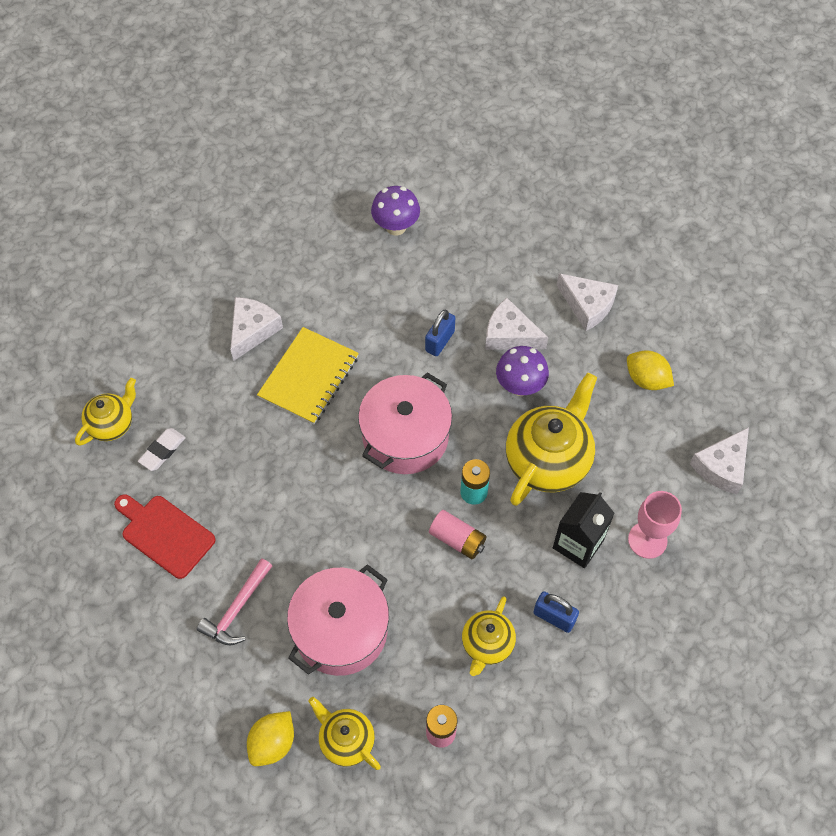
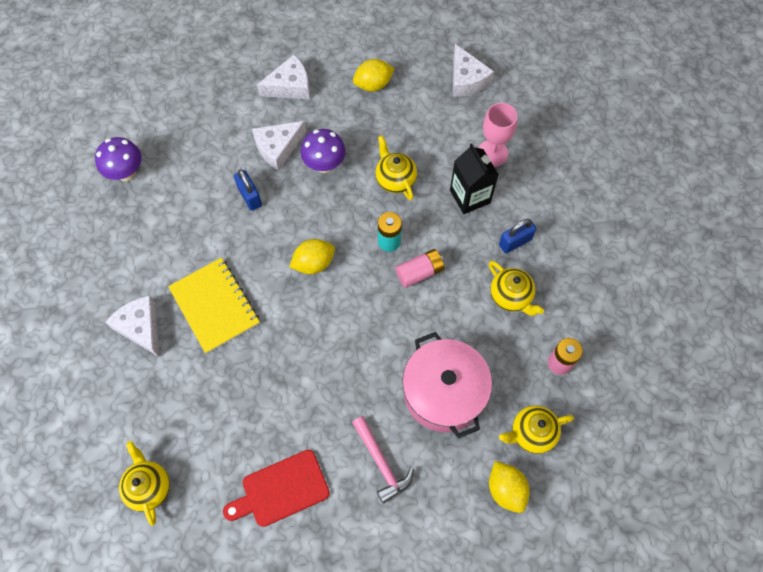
camera: 60 degrees left, 5 degrees up
white eraser [138,428,186,471] -> none
pink pot [358,372,452,474] -> yellow lemon [289,239,335,274]
yellow teapot [506,373,597,506] -> yellow teapot [375,135,417,200], size x0.57

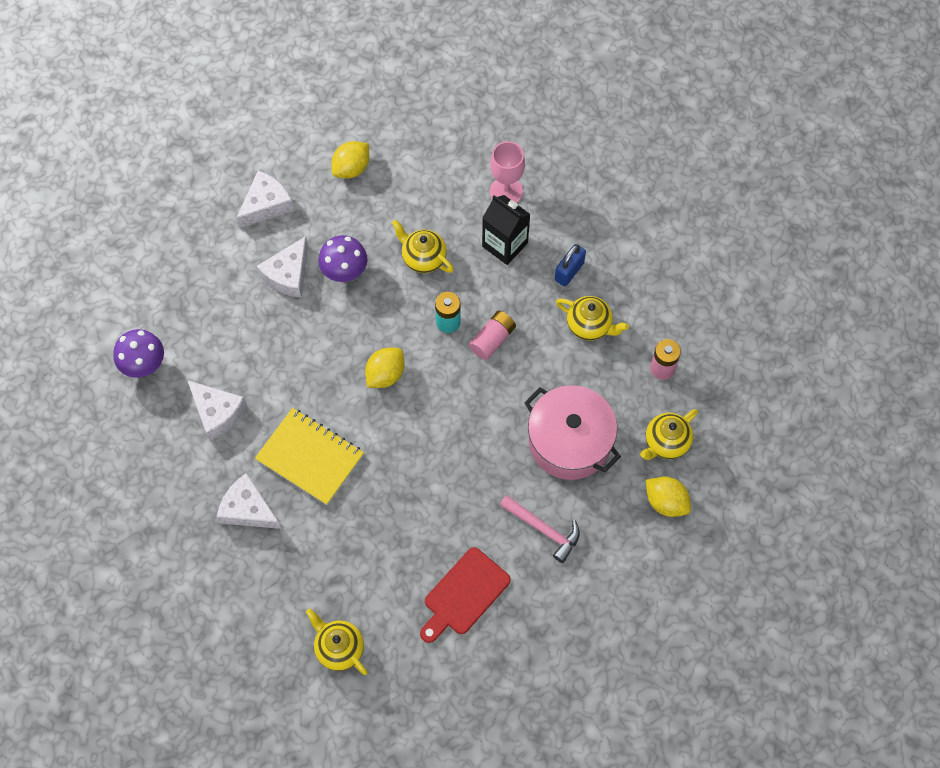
camera: 25 degrees left, 0 degrees up
blue padlock [234,170,262,211] -> none
white cheese [453,44,494,97] -> white cheese moved to [187,380,247,440]

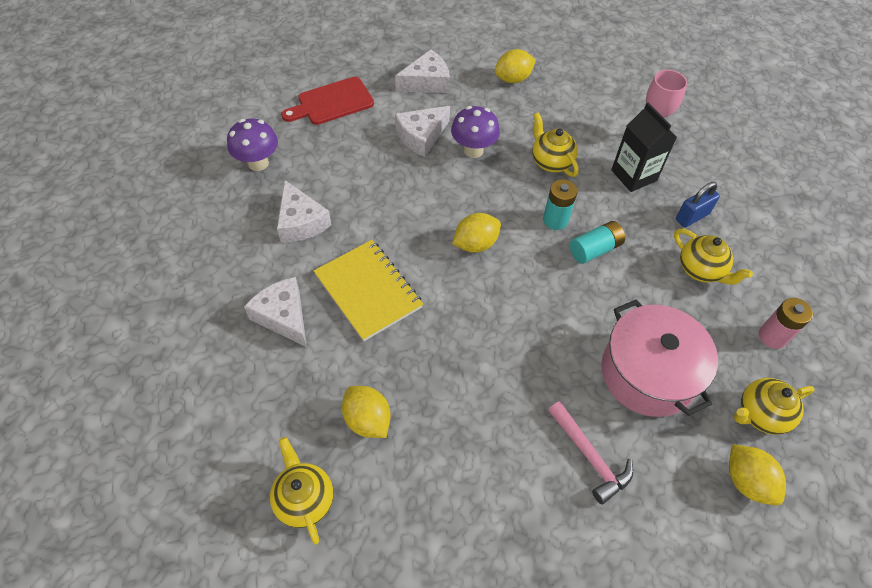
camera: 20 degrees right, 10 degrees down
red cutting board [420,547,511,643] -> red cutting board moved to [281,77,374,125]
pink battery [469,311,516,360] -> turquoise battery [570,221,625,264]
none -> yellow lemon [342,386,391,438]

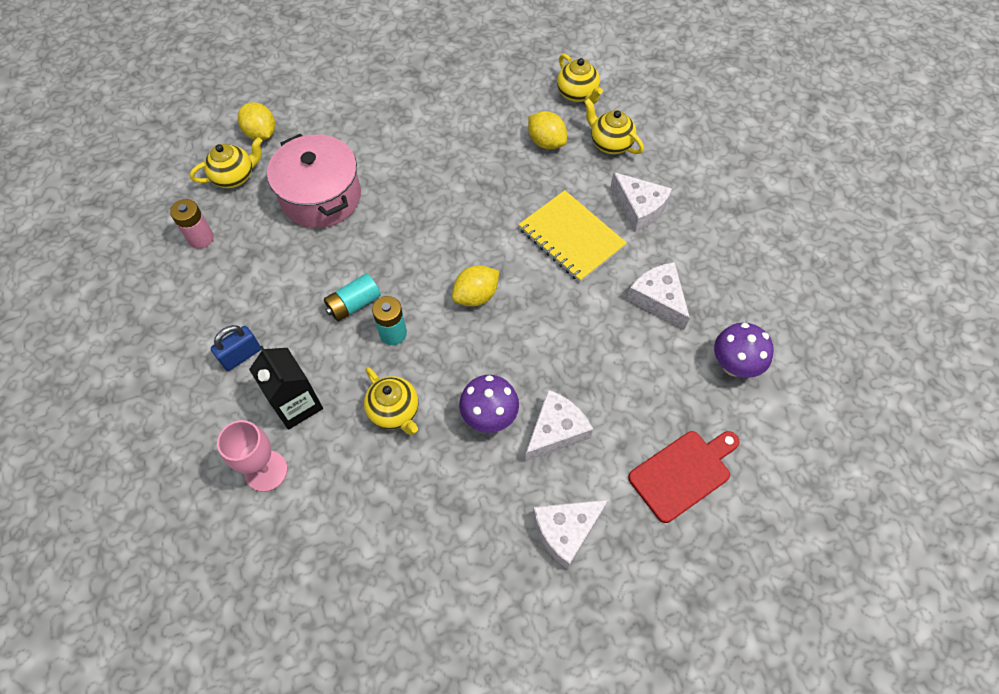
camera: 175 degrees right, 5 degrees up
yellow lemon [494,49,536,83] -> none
pink hammer [548,401,633,505] -> none
yellow teapot [674,229,753,285] -> yellow teapot moved to [584,98,644,154]

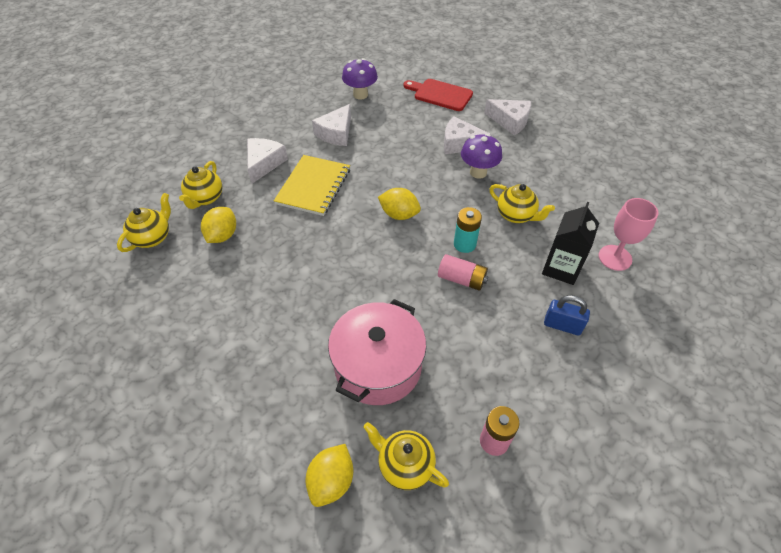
camera: 120 degrees left, 10 degrees down
turquoise battery [324,273,381,322] -> pink battery [438,254,488,291]
yellow teapot [364,367,419,435] -> yellow teapot turned 105 degrees clockwise [490,184,555,223]

